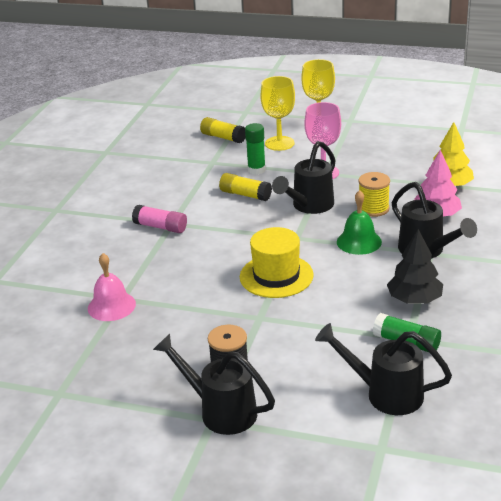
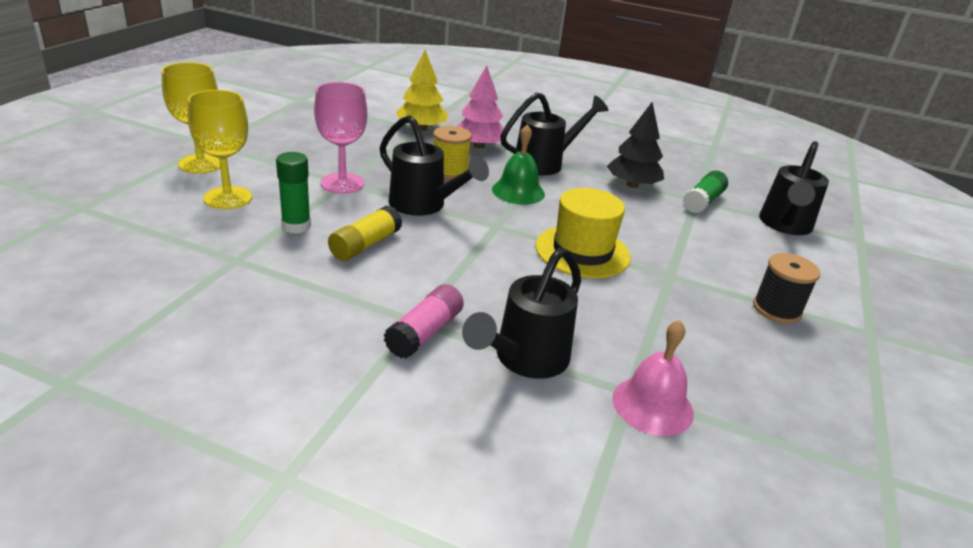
camera: 90 degrees left, 0 degrees up
black watering can [153,334,275,435] -> black watering can moved to [462,247,581,379]
yellow glue stick [200,117,245,143] -> none

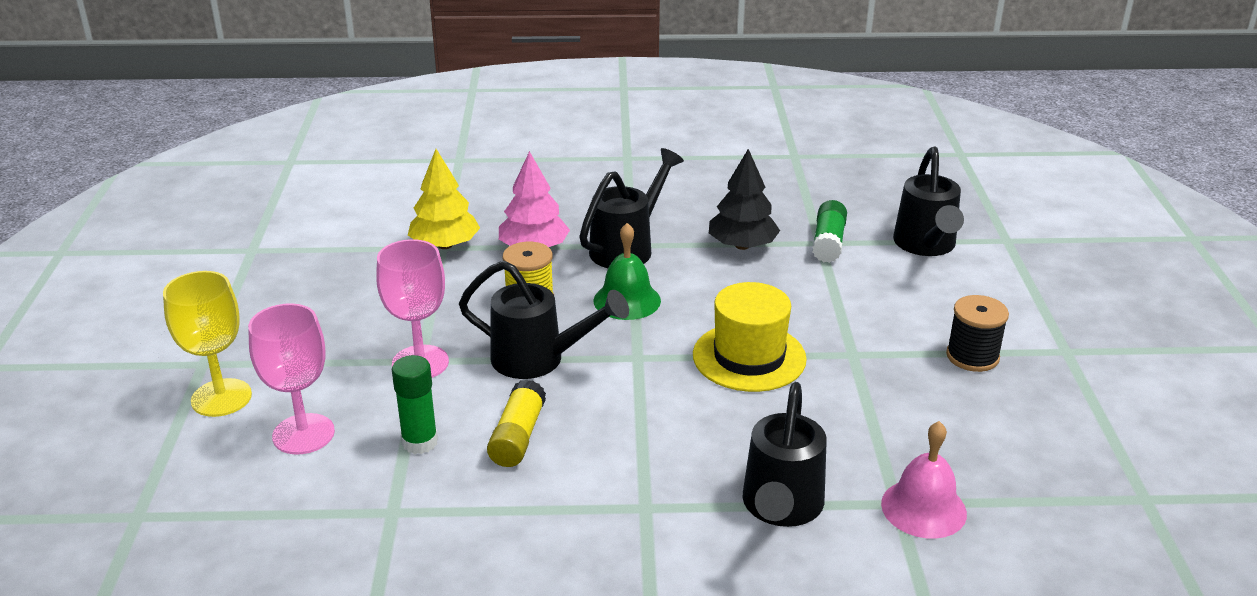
camera: 20 degrees left, 0 degrees up
yellow goblet [188,90,252,209] -> pink goblet [248,303,335,454]
pink glue stick [384,284,464,359] -> none

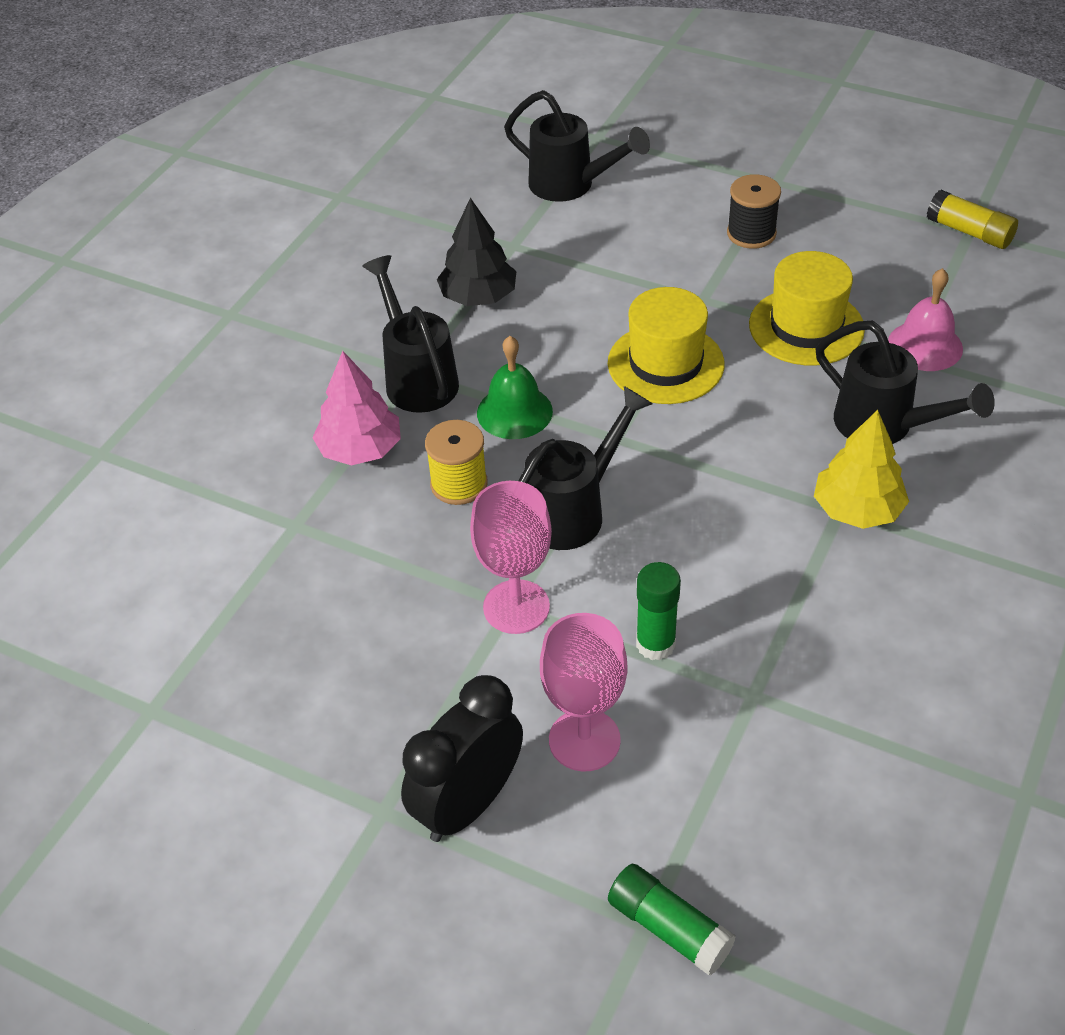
camera: 60 degrees left, 15 degrees up
yellow goblet [163,271,252,417] -> black clock [401,675,523,842]
yellow tree [408,149,480,249] -> yellow tree moved to [814,410,909,529]
yellow glue stick [487,379,546,467] -> yellow glue stick moved to [927,190,1018,249]
green glue stick [812,200,847,263] -> green glue stick moved to [608,864,736,976]
none -> yellow hat [749,251,865,366]

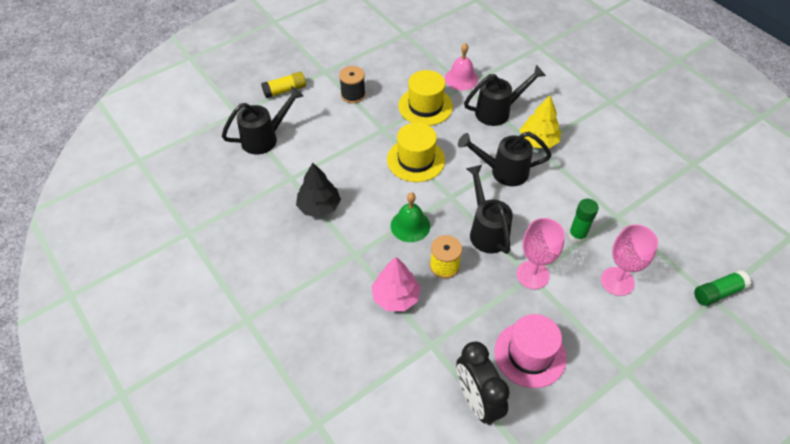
camera: 65 degrees left, 5 degrees up
black watering can [362,255,459,413] -> black watering can moved to [458,132,552,186]
black clock [401,675,523,842] -> black clock moved to [456,342,510,425]
yellow glue stick [927,190,1018,249] -> yellow glue stick moved to [261,72,306,98]
none -> pink hat [495,314,567,388]

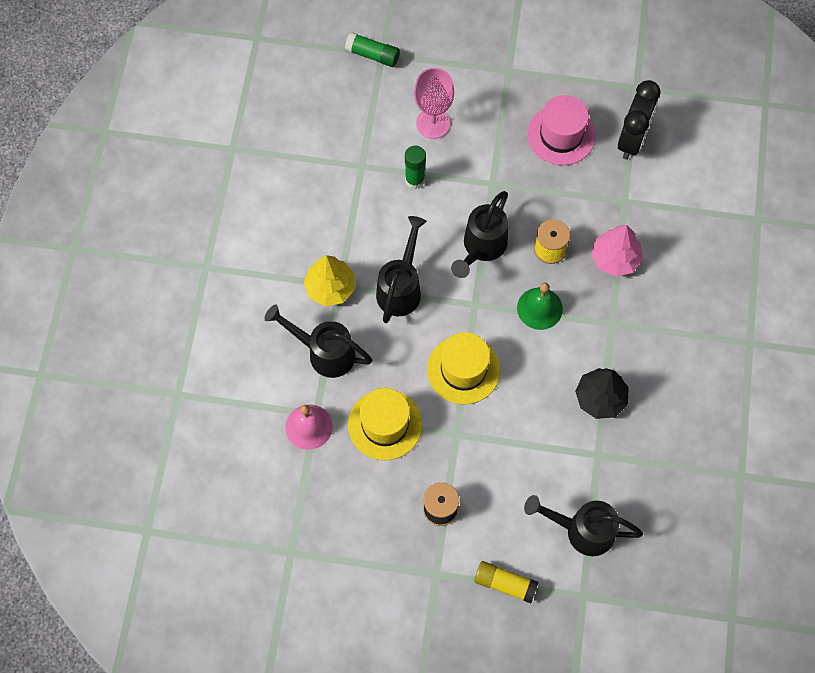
camera: 135 degrees left, 15 degrees up
black watering can [458,132,552,186] -> black watering can turned 120 degrees counterclockwise [376,216,427,323]
pink goblet [517,218,565,289] -> none

